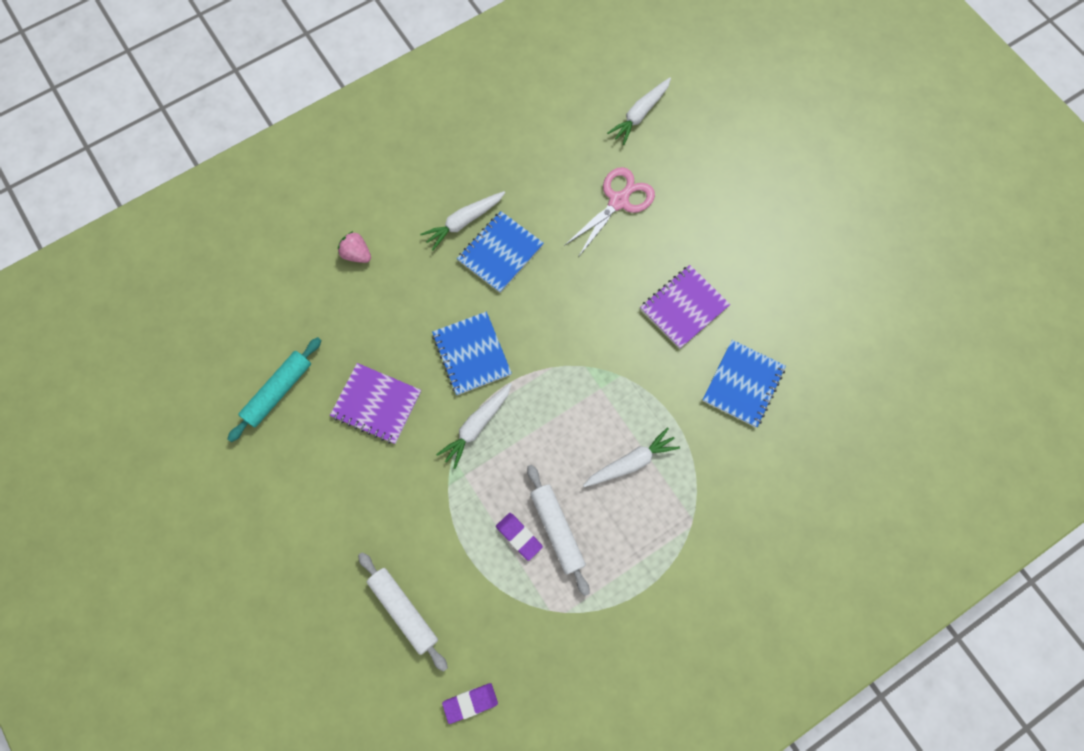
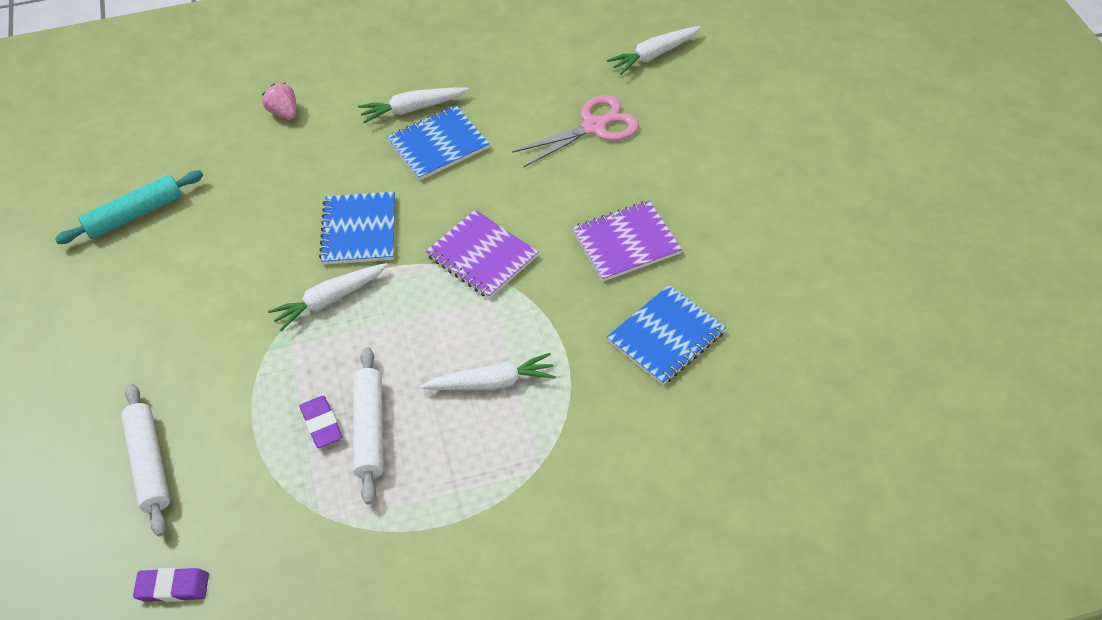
camera: 20 degrees right, 20 degrees down
purple notebook [330,363,421,444] -> purple notebook moved to [426,210,538,299]

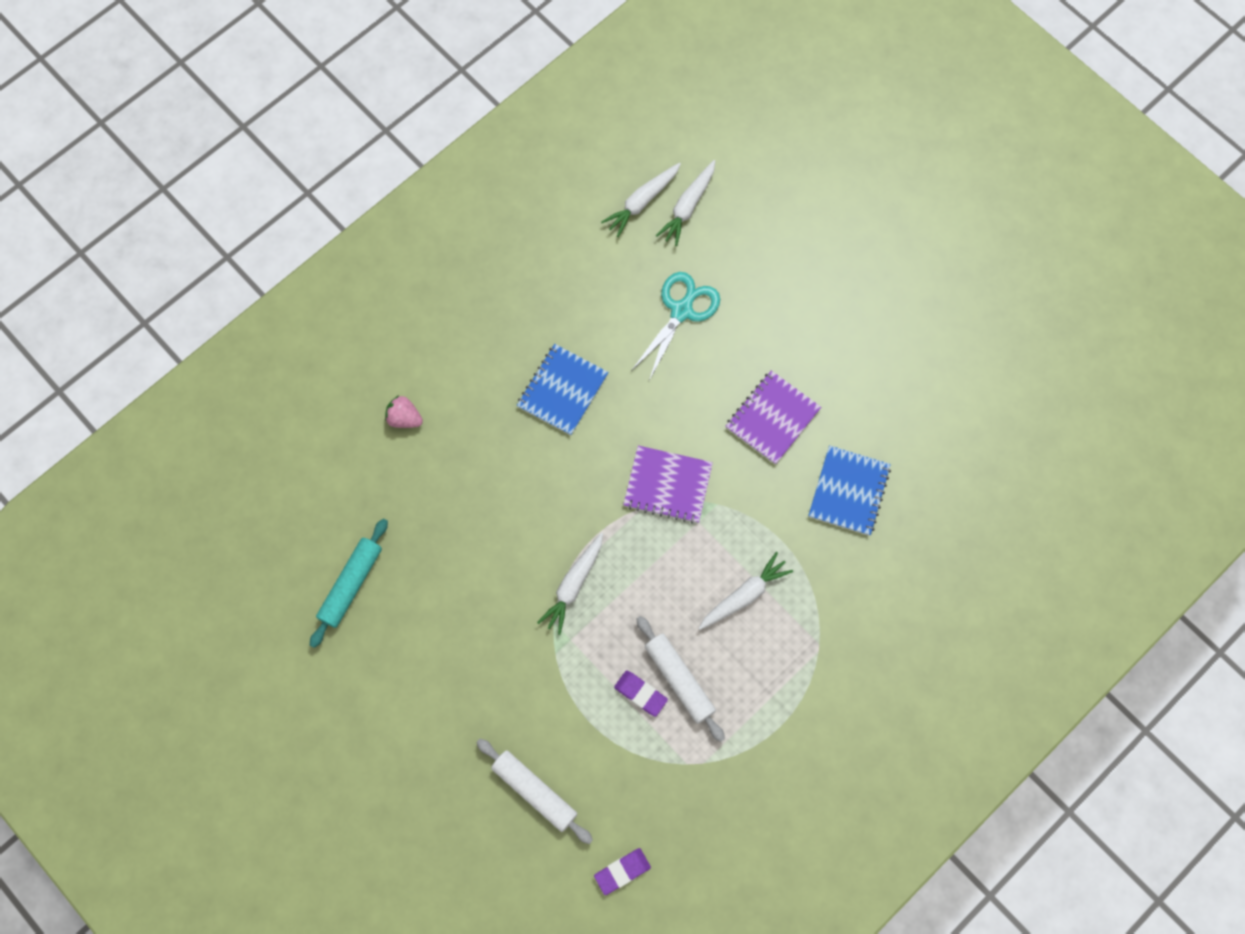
camera: 30 degrees left, 20 degrees up
blue notebook [319,192,395,265] -> none
white carrot [358,87,469,124] -> white carrot moved to [601,163,681,237]
pink scissors [512,95,639,168] -> turquoise scissors [631,272,720,381]

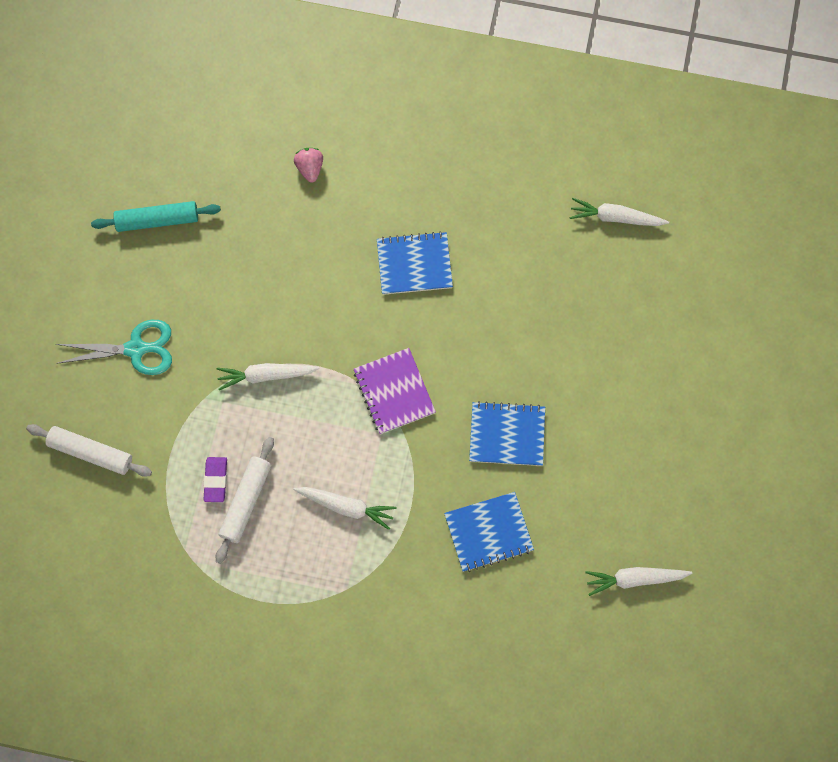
camera: 55 degrees right, 0 degrees up
white rolling pin [476,739,593,844] -> white rolling pin turned 75 degrees counterclockwise [26,424,152,477]
purple eraser [594,848,651,895] -> none
turquoise scissors [631,272,720,381] -> turquoise scissors moved to [56,320,172,375]
white carrot [656,160,715,246] -> white carrot moved to [585,567,692,596]
purple notebook [726,370,821,465] -> blue notebook [469,401,545,466]

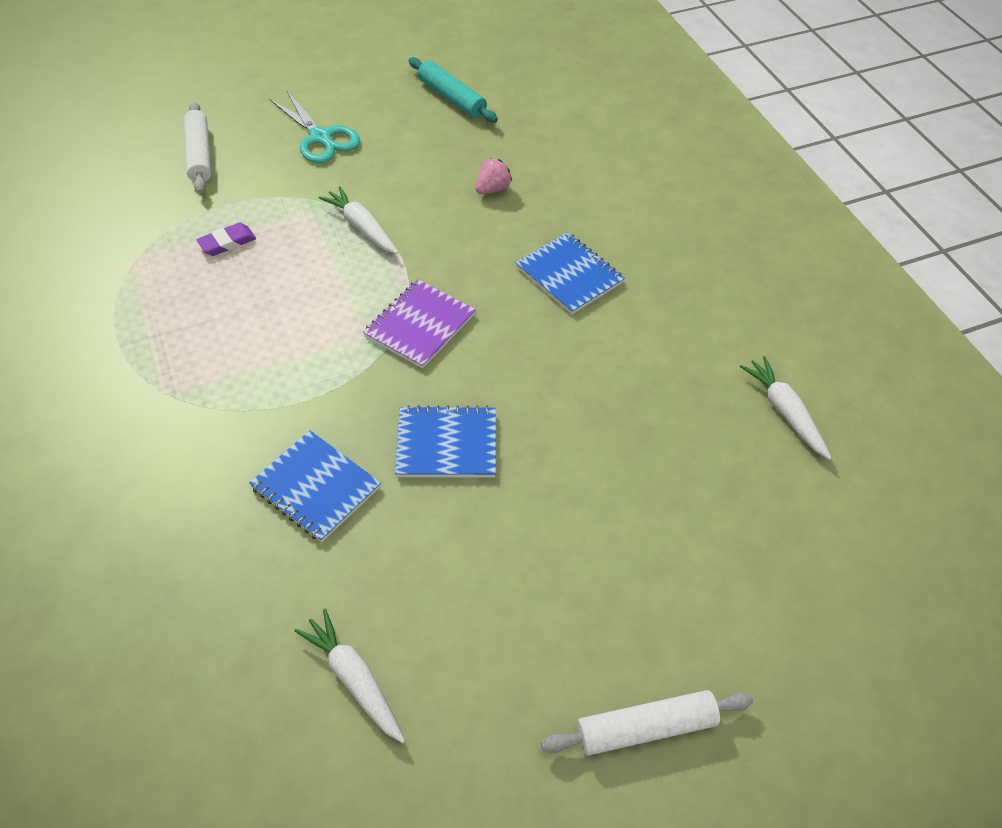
camera: 55 degrees right, 20 degrees down
white rolling pin [216,437,274,564] -> white rolling pin moved to [541,690,753,756]
white carrot [293,487,396,530] -> none
pink strawberry [294,148,323,183] -> pink strawberry moved to [475,158,512,194]
blue notebook [469,401,545,466] -> blue notebook turned 60 degrees counterclockwise [395,405,496,478]

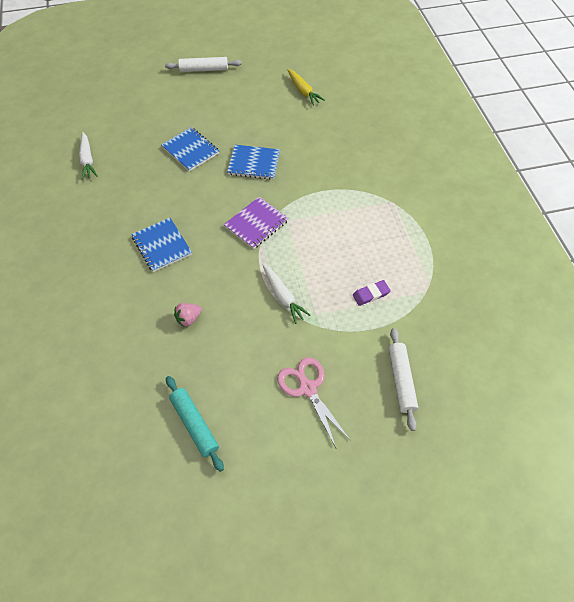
camera: 170 degrees left, 5 degrees up
blue notebook [249,430,381,542] -> blue notebook moved to [161,127,219,172]
turquoise scissors [270,91,360,163] -> pink scissors [277,357,351,448]
white carrot [295,609,405,743] -> yellow carrot [287,69,325,106]

